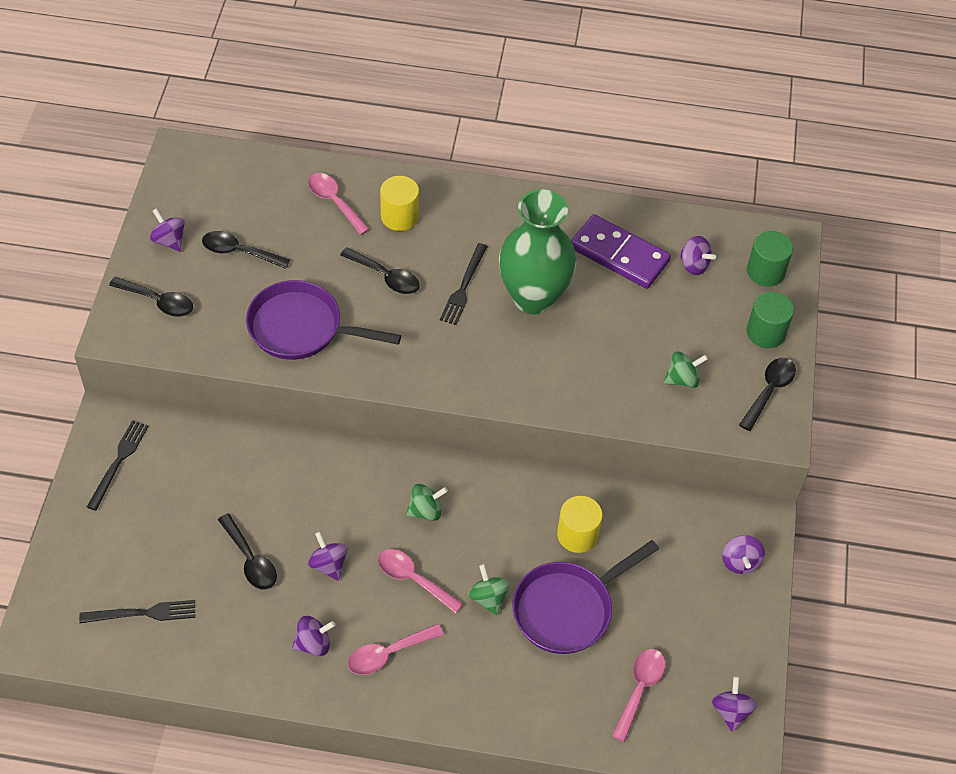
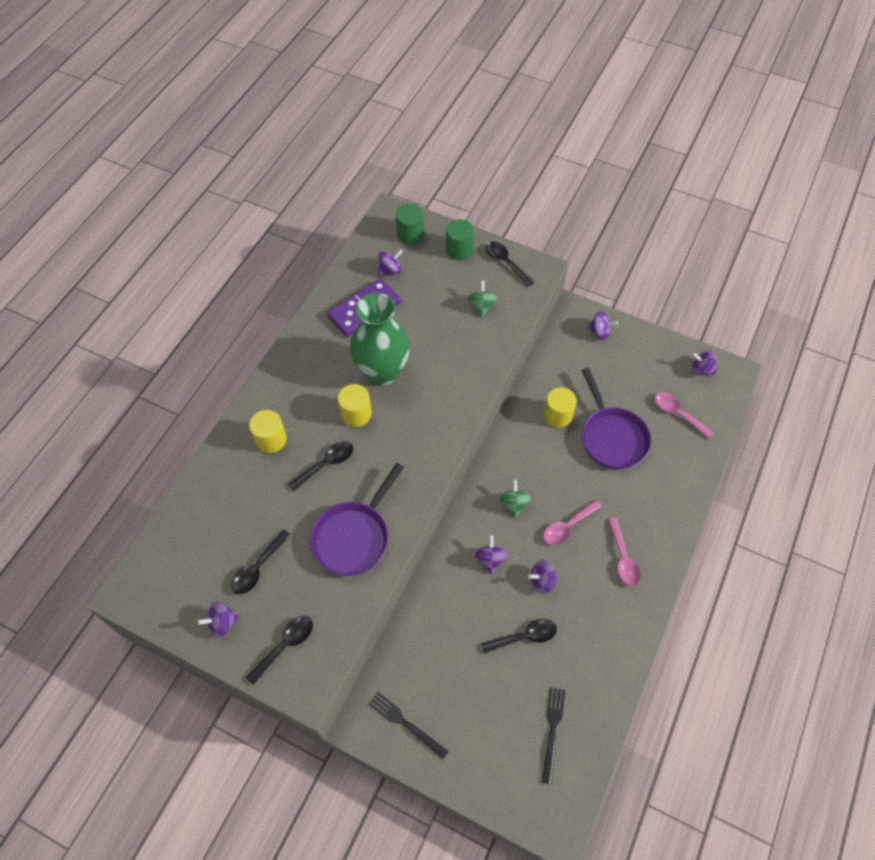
camera: 70 degrees left, 5 degrees up
purple spinning top [292,616,335,656] -> purple spinning top moved to [475,535,508,574]
pink spoon [308,173,370,235] -> none
black fork [440,243,488,325] -> yellow cylinder [338,384,372,427]
green spinning top [468,564,510,615] -> none

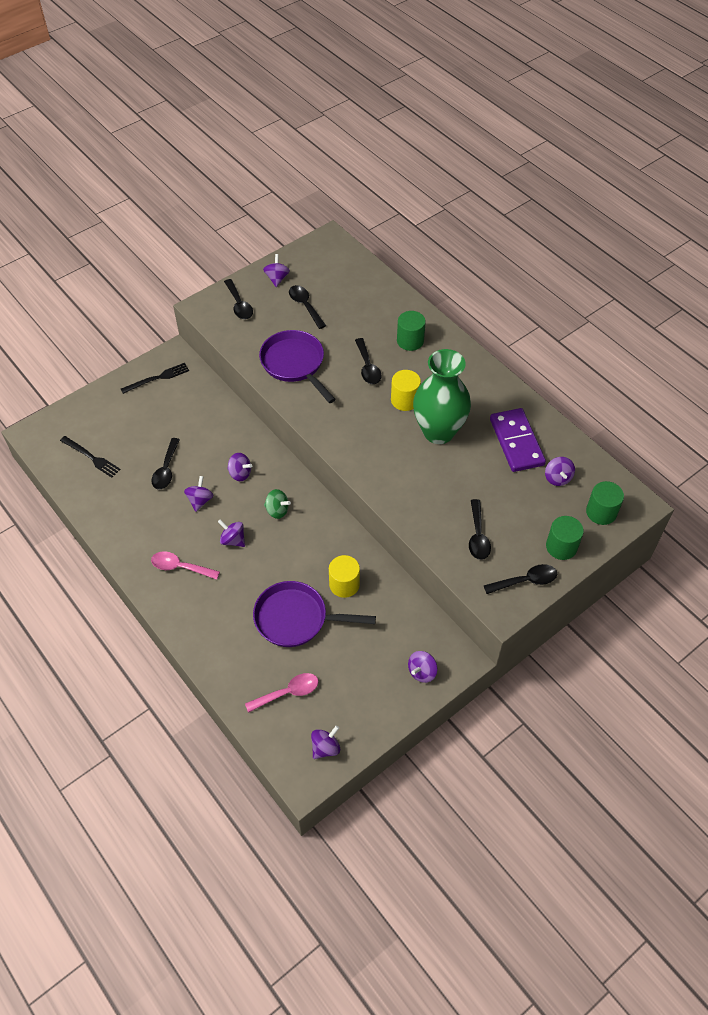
camera: 115 degrees right, 5 degrees down
yellow cylinder [249,410,287,453] -> green cylinder [397,311,426,351]
green spinning top [468,280,497,317] -> black spoon [469,499,491,560]
pink spoon [543,499,602,545] -> purple spinning top [218,519,245,547]

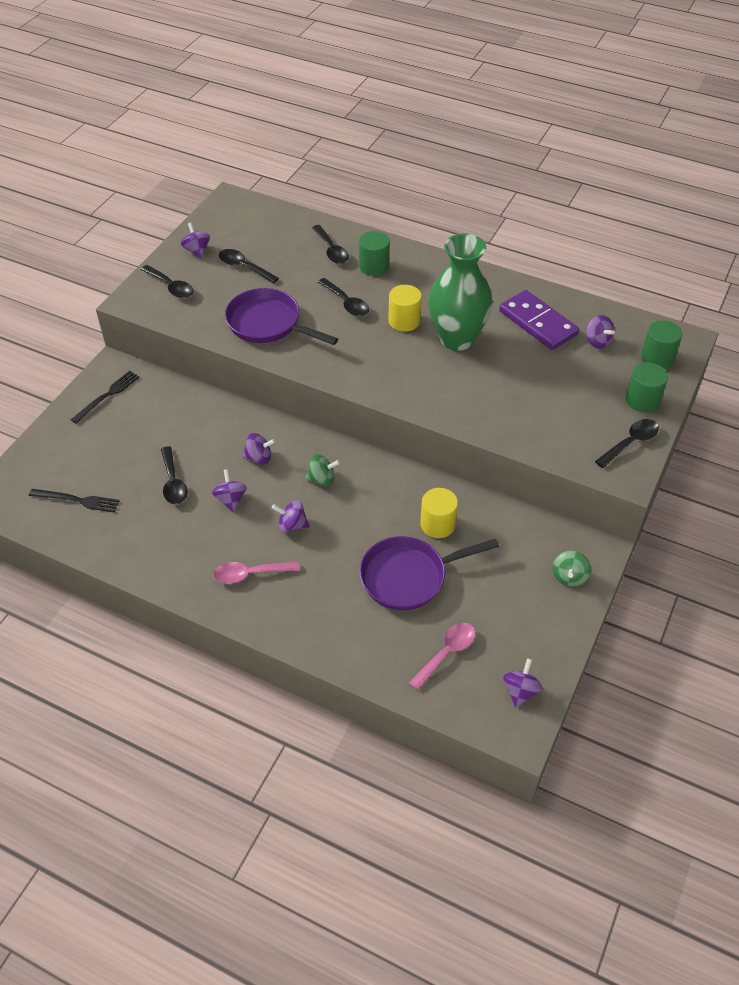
camera: 25 degrees left, 5 degrees down
purple spinning top [408,651,438,683] -> green spinning top [553,551,591,586]
black spoon [469,499,491,560] -> black spoon moved to [312,225,349,264]

